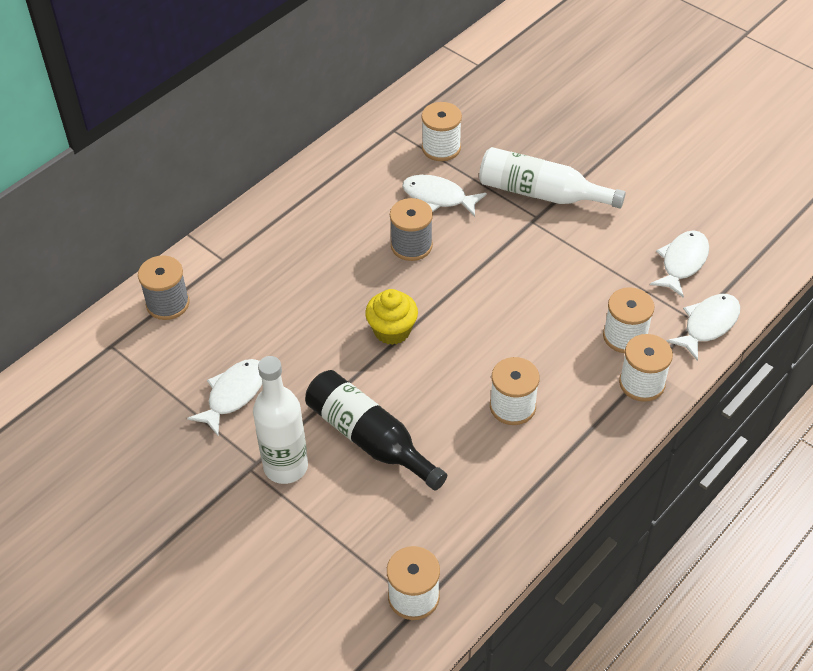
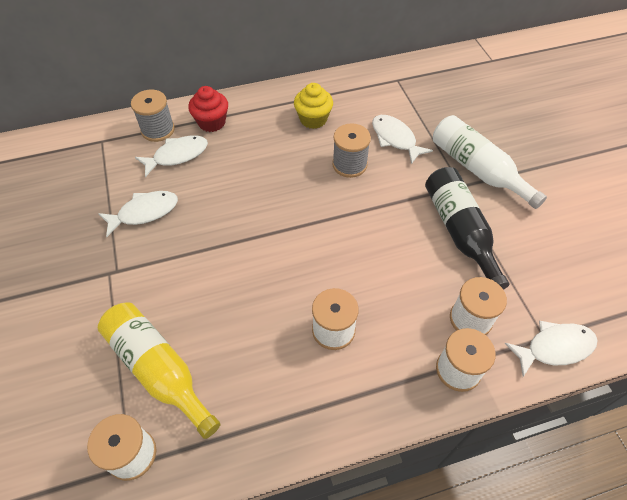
camera: 30 degrees right, 5 degrees up
white bottle [253,356,308,484] -> none
black bottle [305,370,447,490] -> black bottle moved to [425,167,509,290]
yellow cupcake [365,289,418,345] -> yellow cupcake moved to [294,83,333,129]
white spool [422,102,462,161] -> none
white fish [650,231,709,298] -> white fish moved to [135,135,208,177]
none -> yellow bottle [98,302,220,439]
none -> red cupcake [188,86,228,132]

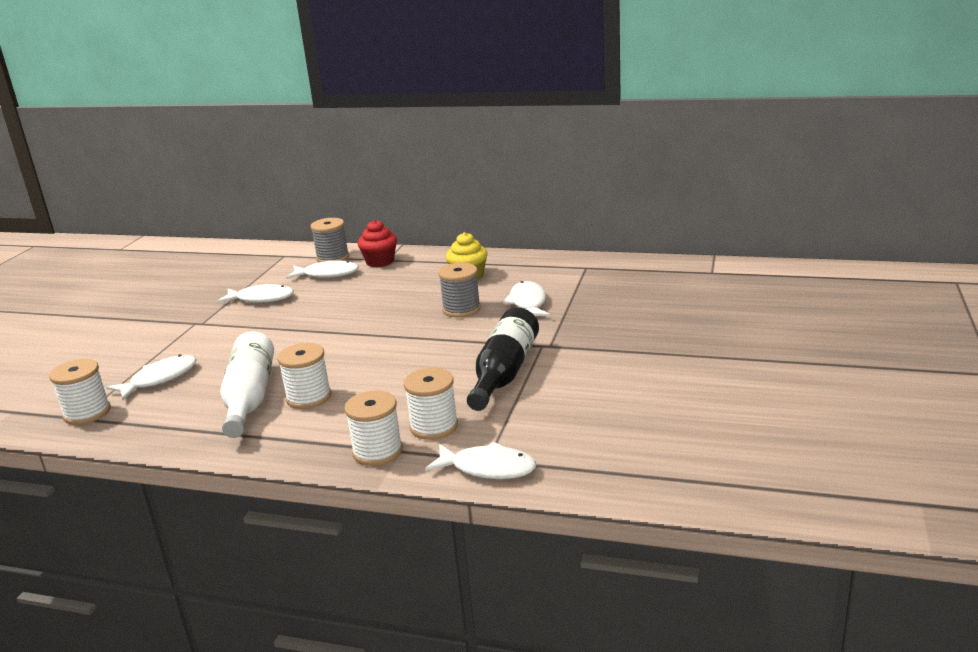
camera: 35 degrees right, 30 degrees down
yellow bottle [98,302,220,439] -> white fish [106,354,197,400]
white bottle [433,115,547,209] -> white bottle moved to [220,331,274,438]

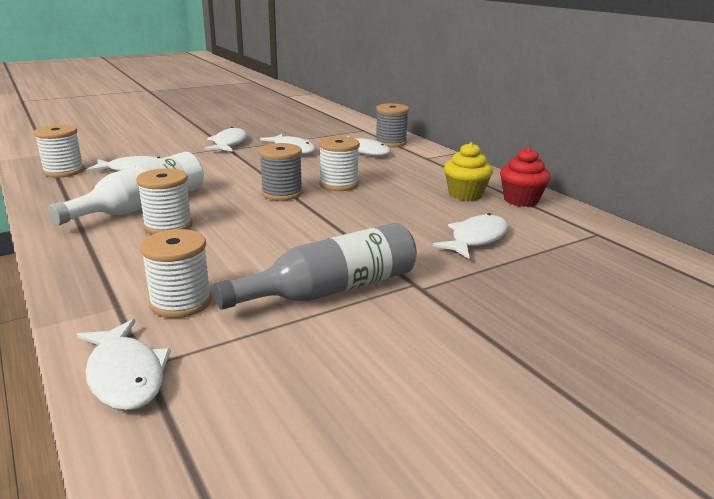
camera: 40 degrees right, 0 degrees up
white spool [344,391,403,466] -> white spool moved to [319,136,360,191]
red cupcake [357,220,397,267] -> red cupcake moved to [500,147,551,207]
grey spool [438,263,481,318] -> grey spool moved to [259,143,303,201]
black bottle [467,308,539,411] -> grey bottle [213,223,417,310]
none -> white fish [205,127,247,152]

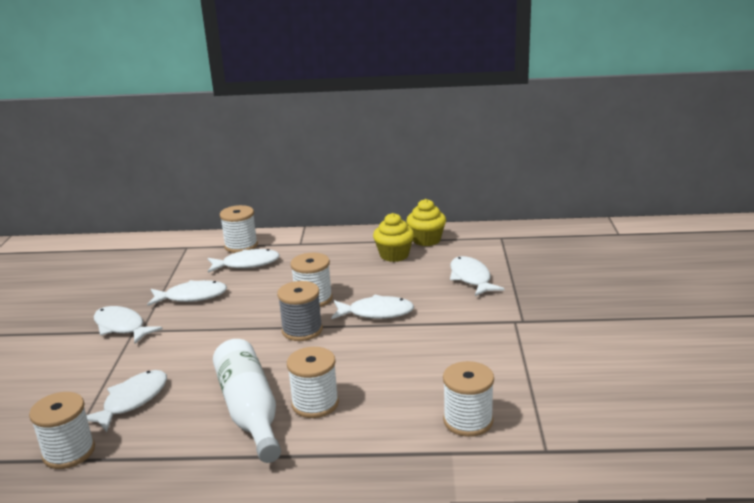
camera: 55 degrees left, 0 degrees up
white fish [77,319,171,411] -> white fish moved to [331,295,414,319]
grey bottle [213,223,417,310] -> none
grey spool [375,103,409,147] -> white spool [220,205,258,253]
red cupcake [500,147,551,207] -> yellow cupcake [406,199,446,246]

